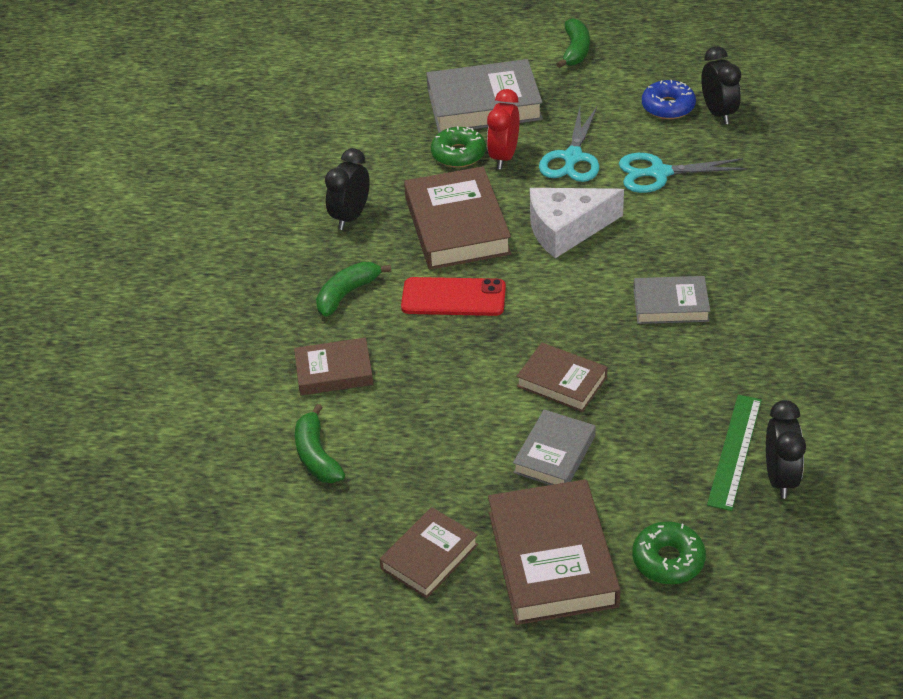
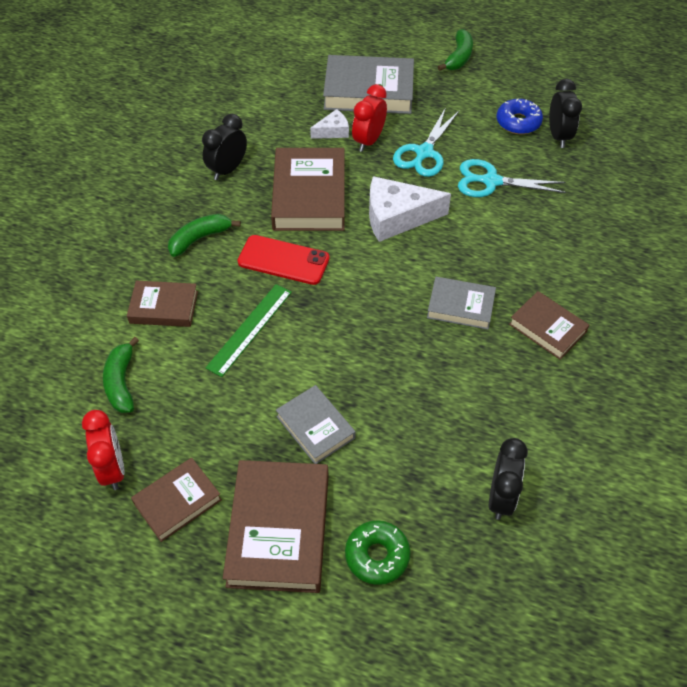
camera: 10 degrees right, 10 degrees up
green donut [431,126,486,168] -> white cheese [310,109,349,139]
grey book [513,409,596,485] -> grey book turned 75 degrees counterclockwise [276,385,356,464]
brown book [516,343,607,412] -> brown book moved to [509,291,589,360]
green ruler [707,395,762,511] -> green ruler moved to [205,284,292,377]
none -> red clock [82,410,125,490]

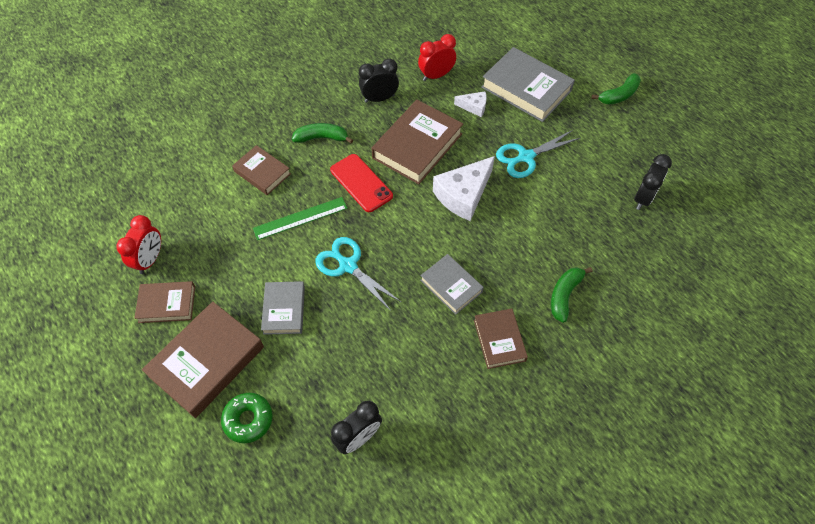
camera: 35 degrees right, 5 degrees up
green banana [103,337,139,413] -> green banana moved to [551,267,592,323]
red clock [352,84,387,152] -> red clock moved to [418,34,456,81]
white cheese [369,176,451,242] -> white cheese turned 75 degrees counterclockwise [433,156,495,221]
turquoise scissors [458,159,566,197] -> turquoise scissors moved to [315,237,401,311]
blue donut [497,98,543,134] -> none

